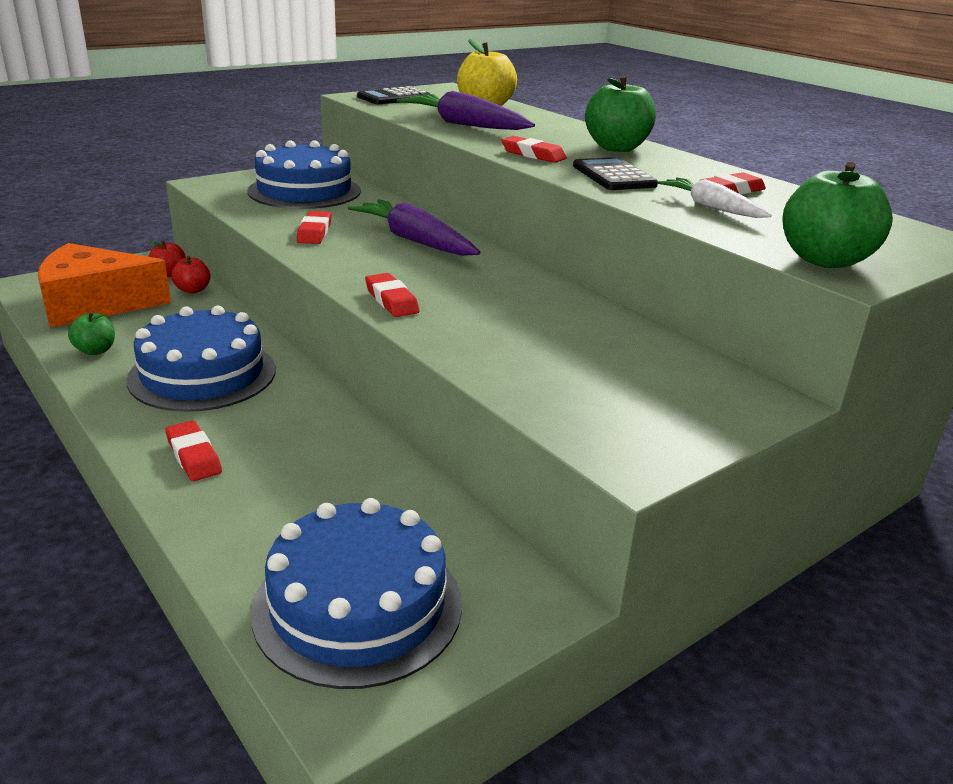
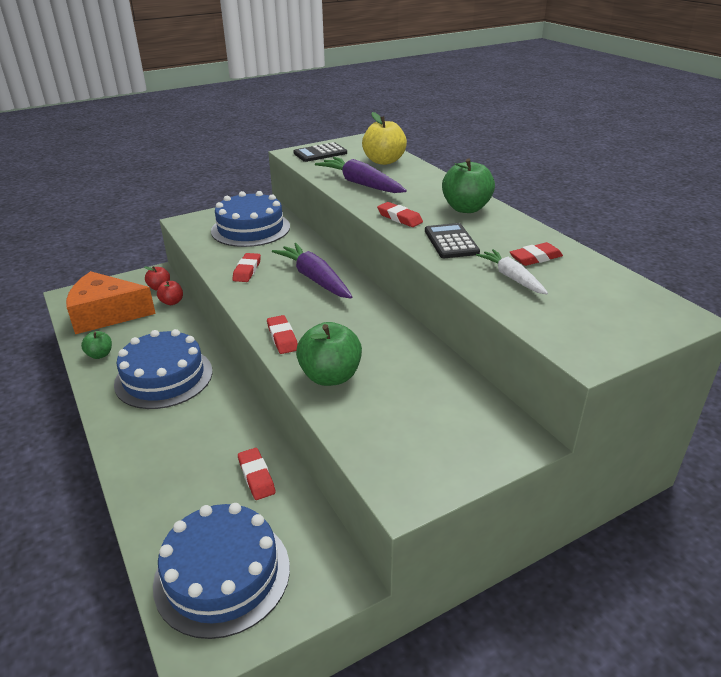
camera: 10 degrees right, 5 degrees up
red eraser [165,421,222,481] -> red eraser moved to [238,448,276,500]
green apple [782,162,893,268] -> green apple moved to [296,322,362,386]

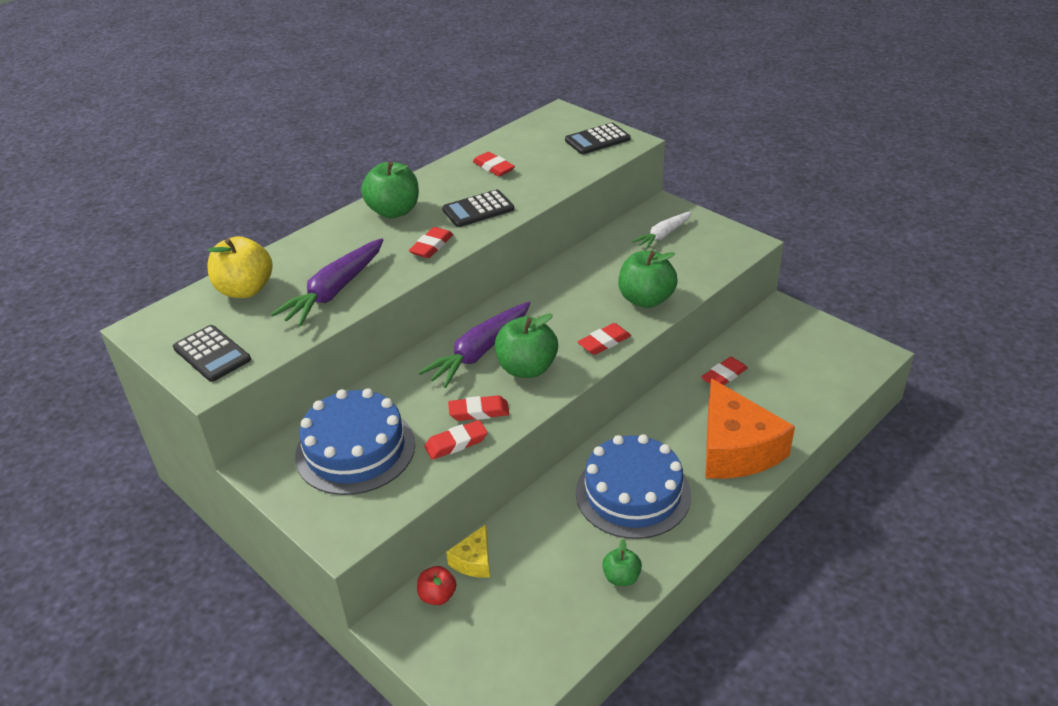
camera: 105 degrees left, 5 degrees up
orange cheese [66,271,156,334] -> orange cheese moved to [705,378,795,479]
blue cake [153,503,290,639] -> none
red apple [157,281,183,305] -> yellow cheese [446,524,490,578]
white carrot [476,249,548,294] -> white carrot moved to [632,211,692,249]
none -> red eraser [424,420,488,460]
none -> green apple [495,313,558,378]
none -> black calculator [565,123,631,154]

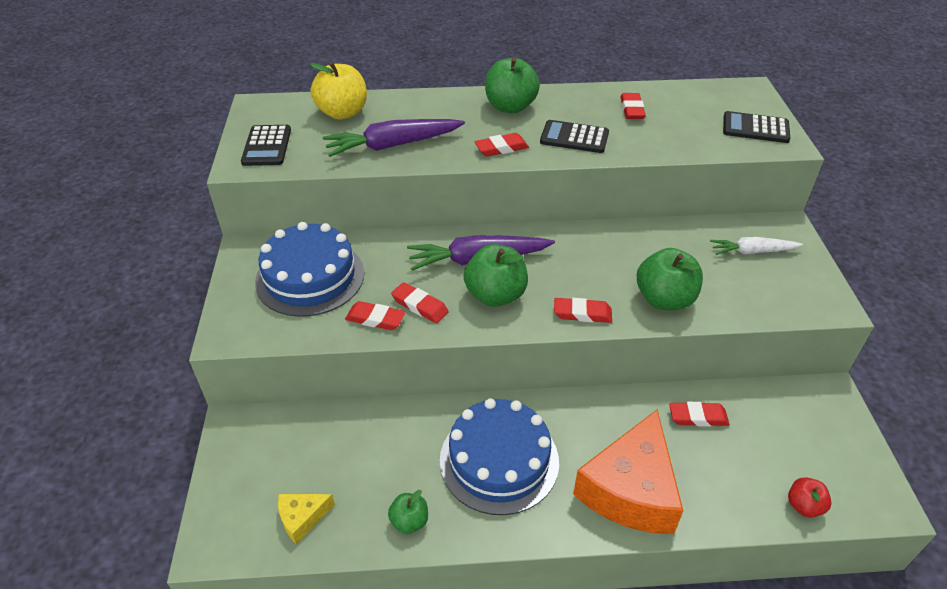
camera: 40 degrees right, 5 degrees up
red apple [417,566,456,605] -> red apple moved to [788,477,832,518]
yellow cheese [446,524,490,578] -> yellow cheese moved to [278,494,335,544]

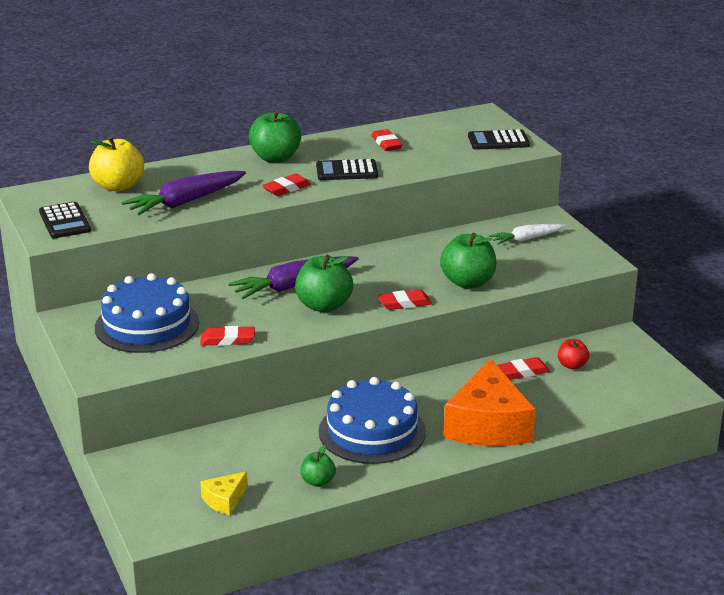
camera: 20 degrees left, 15 degrees down
red eraser [391,282,449,323] -> none
red apple [788,477,832,518] -> red apple moved to [558,339,589,370]

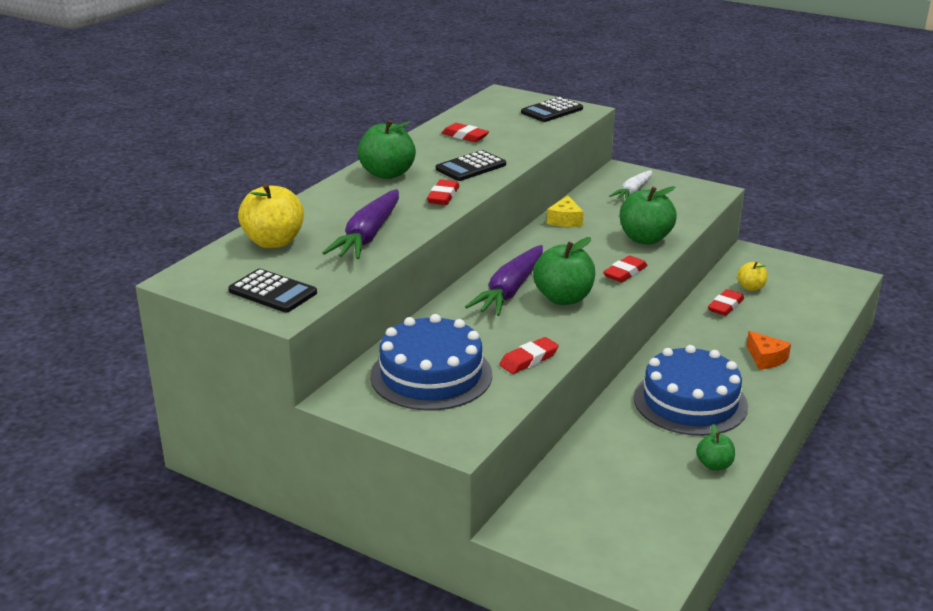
camera: 35 degrees left, 0 degrees up
yellow cheese [200,472,248,515] -> yellow cheese moved to [547,196,584,227]
orange cheese [444,358,536,446] -> orange cheese [746,331,791,369], size x0.45
red apple [558,339,589,370] -> yellow apple [737,262,768,291]

